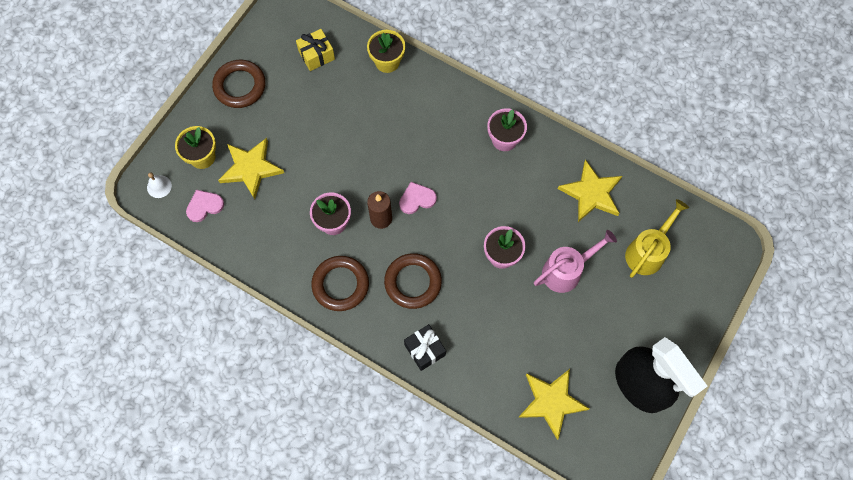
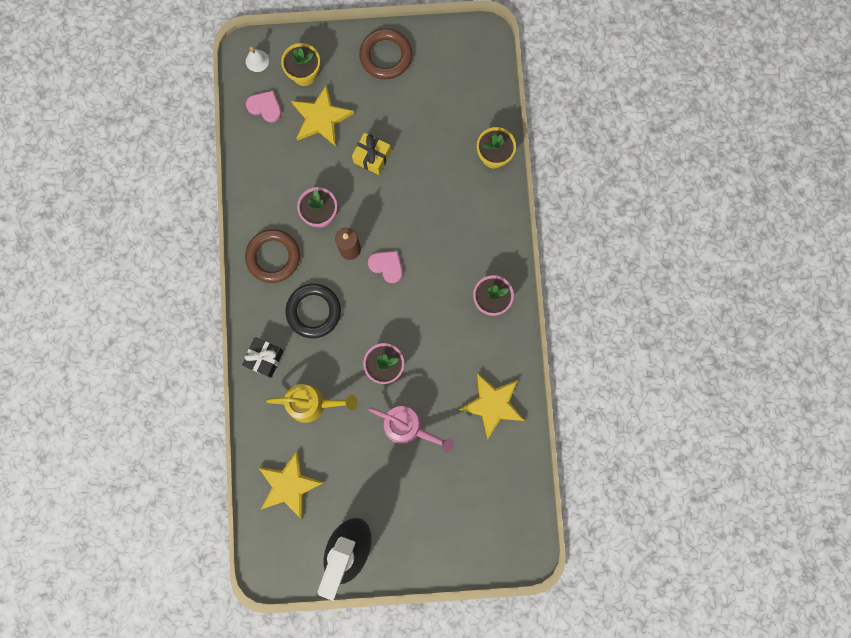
camera: 55 degrees right, 10 degrees up
yellow gift [296,29,335,71] -> yellow gift moved to [352,133,391,175]
brown ring [384,253,442,309] -> black ring [285,284,341,338]
yellow watering can [625,199,689,278] -> yellow watering can moved to [266,384,357,423]

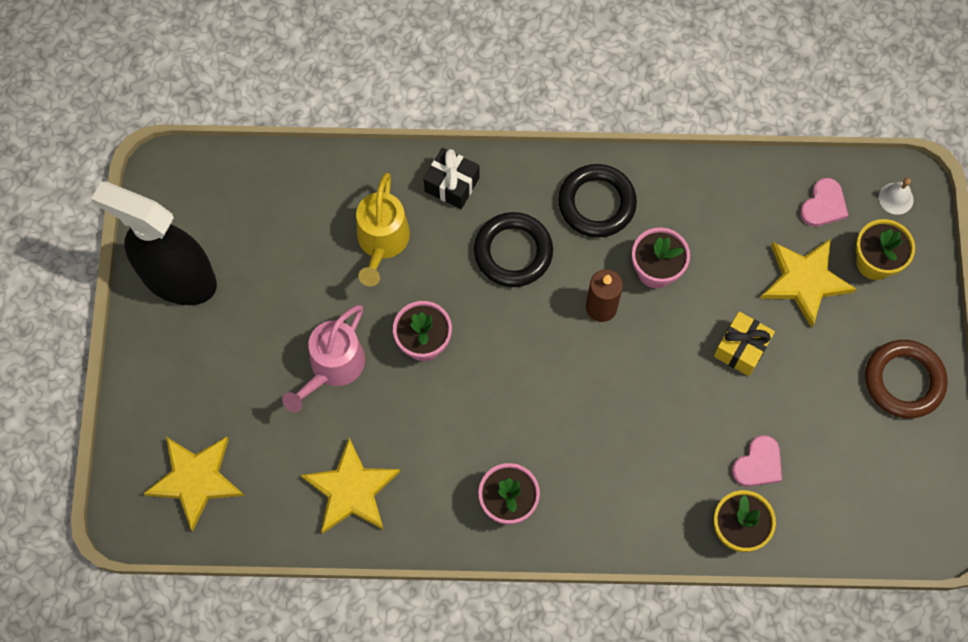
camera: 95 degrees right, 10 degrees down
brown ring [245,229,300,283] -> black ring [558,164,637,238]
yellow star [258,451,324,519] -> yellow star moved to [143,437,244,531]
pink heart [368,251,402,283] -> pink heart moved to [732,435,782,487]

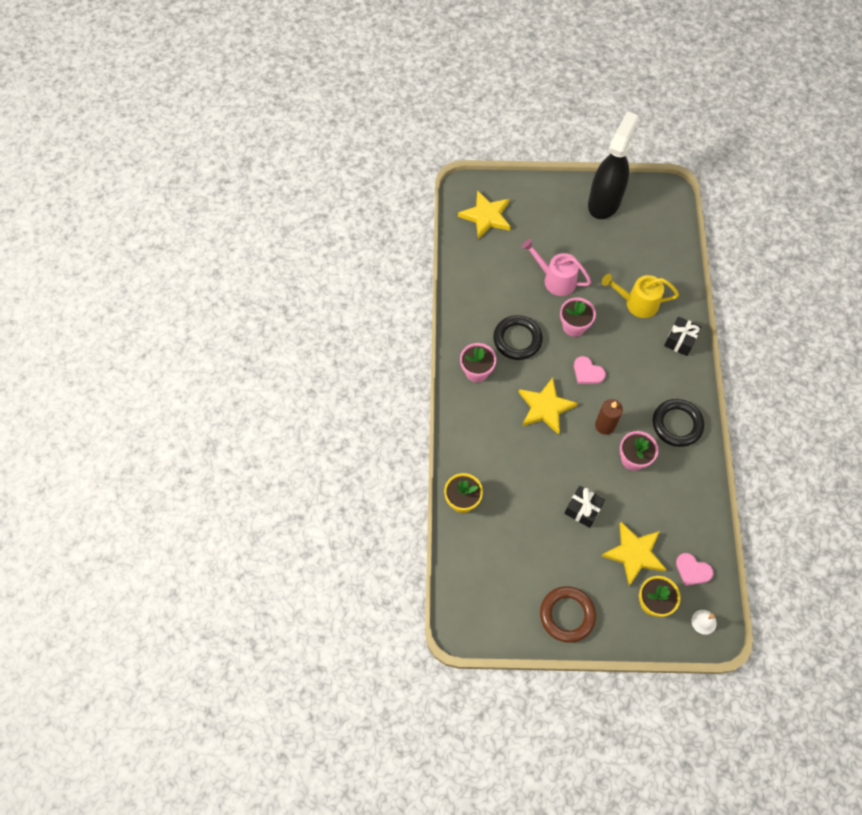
camera: 90 degrees right, 5 degrees down
yellow star [301,438,400,534] -> yellow star moved to [519,377,578,435]
black ring [474,212,553,287] -> black ring moved to [493,315,543,360]
yellow gift [714,312,775,376] -> black gift [564,486,605,528]
pink heart [732,435,782,487] -> pink heart moved to [574,356,606,384]

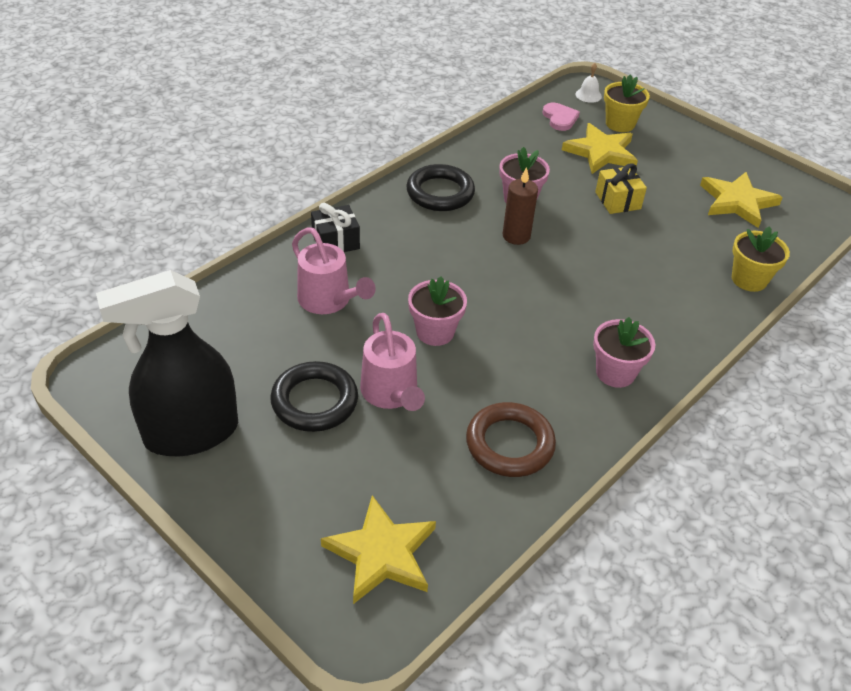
camera: 140 degrees left, 20 degrees down
black ring [493,315,543,360] -> black ring moved to [270,361,358,432]
yellow star [519,377,578,435] -> yellow star moved to [700,172,783,228]
brown ring [540,586,596,643] -> brown ring moved to [466,402,556,477]
black gift [564,486,605,528] -> yellow gift [595,163,647,214]
pink heart [574,356,606,384] -> none
yellow watering can [602,274,679,318] -> pink watering can [292,227,376,314]

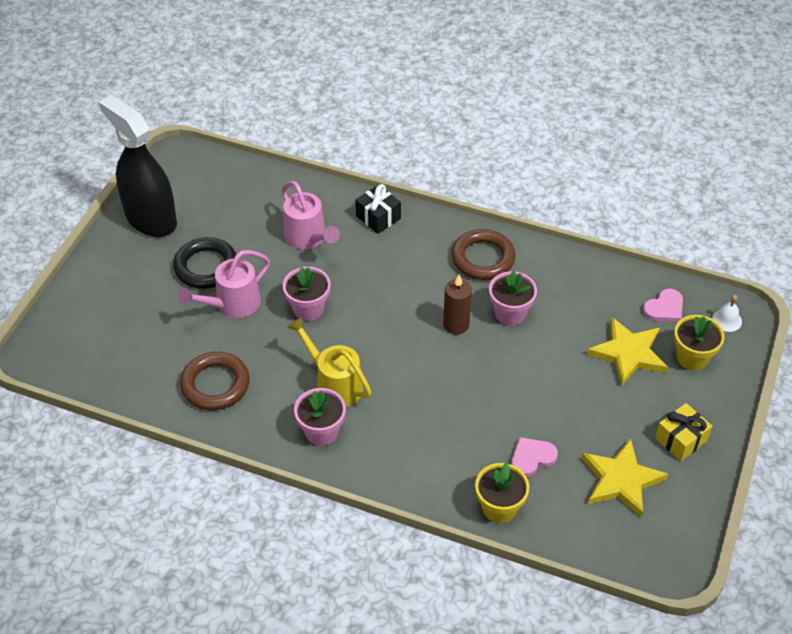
camera: 70 degrees right, 5 degrees up
pink watering can [292,227,376,314] -> pink watering can turned 60 degrees counterclockwise [282,181,340,249]
yellow star [321,495,436,604] -> none
black ring [406,164,475,211] -> brown ring [451,229,516,280]
yellow gift [595,163,647,214] -> yellow gift moved to [655,403,712,461]
none -> yellow watering can [287,317,372,407]
none -> pink heart [511,437,558,477]

